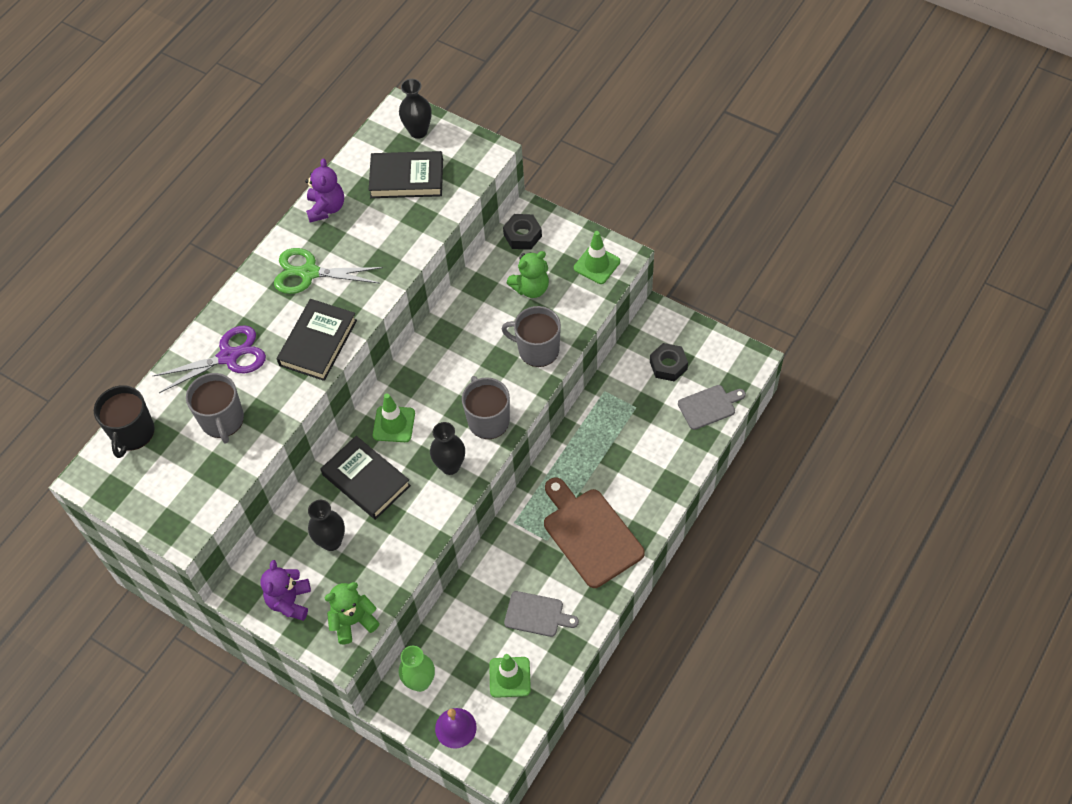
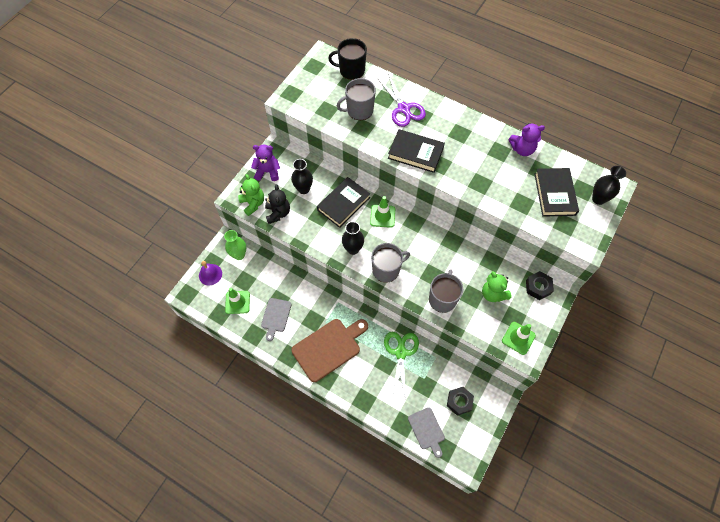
camera: 85 degrees right, 5 degrees up
green scissors [274,248,383,294] -> green scissors moved to [384,332,419,399]
none -> black teddy bear [265,184,290,224]

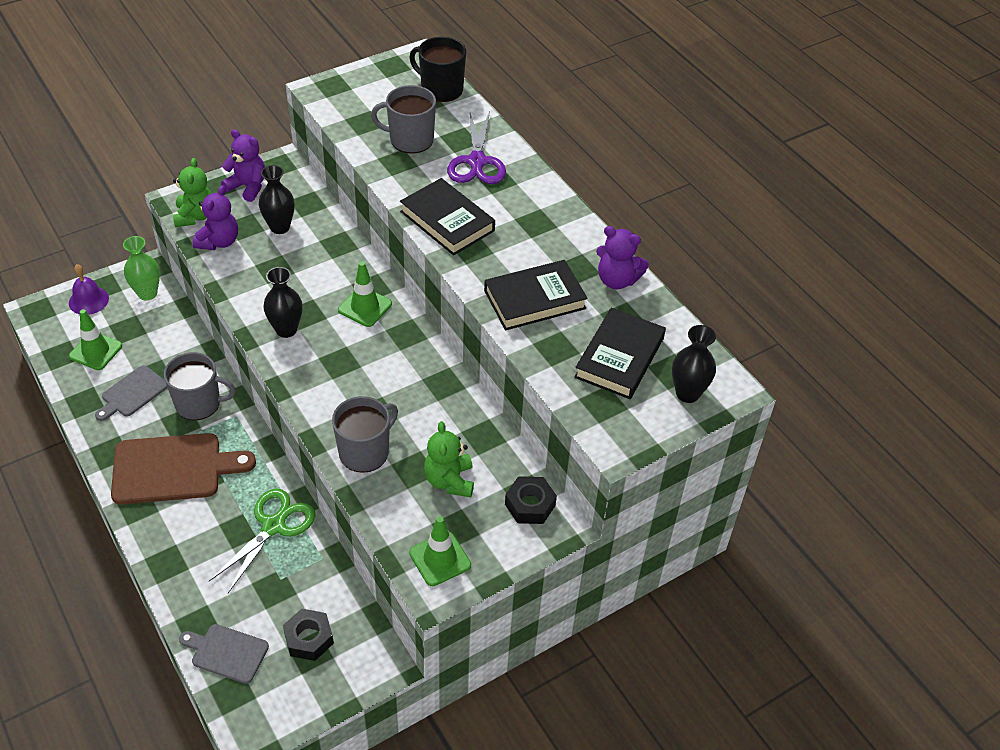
camera: 25 degrees right, 15 degrees down
black teddy bear [265,184,290,224] -> purple teddy bear [192,185,238,250]
black book [317,177,370,228] -> black book moved to [484,260,588,331]
grey mug [371,243,410,283] -> grey mug moved to [164,352,236,420]
grey cutting board [408,407,445,458] -> grey cutting board turned 105 degrees clockwise [179,624,269,684]

